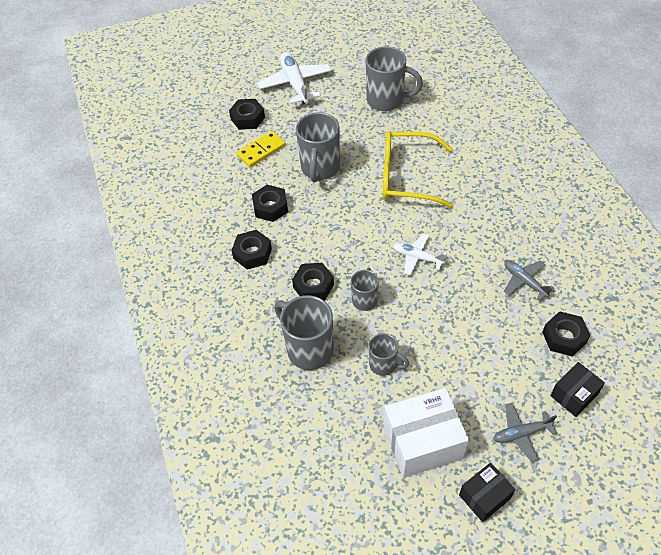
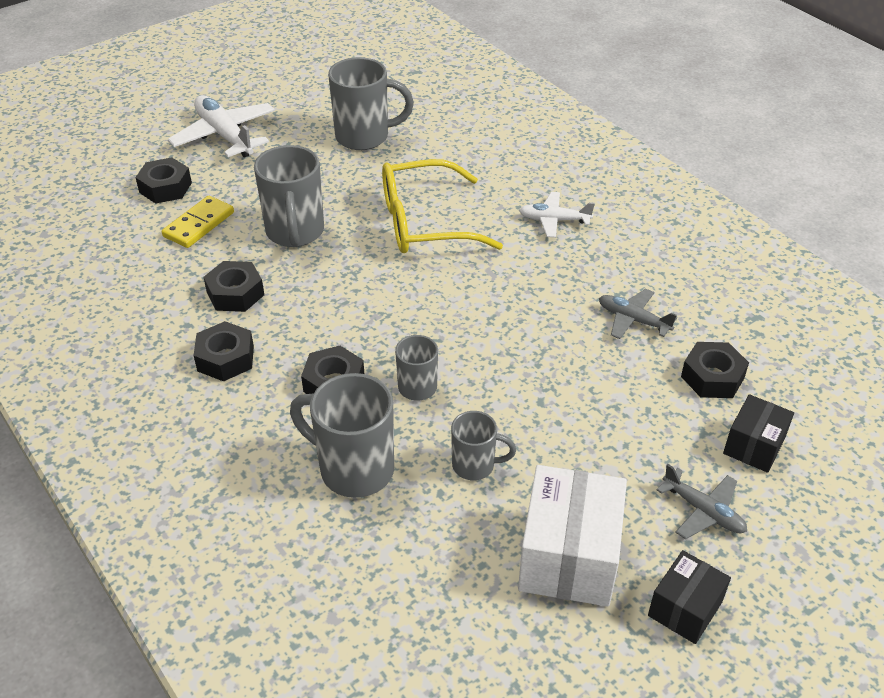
camera: 20 degrees left, 10 degrees down
white box [384,388,469,478] -> white box turned 45 degrees counterclockwise [518,465,627,607]
white plane [393,233,447,276] -> white plane moved to [519,192,595,238]
grey plane [493,403,557,462] -> grey plane turned 105 degrees counterclockwise [657,464,747,539]

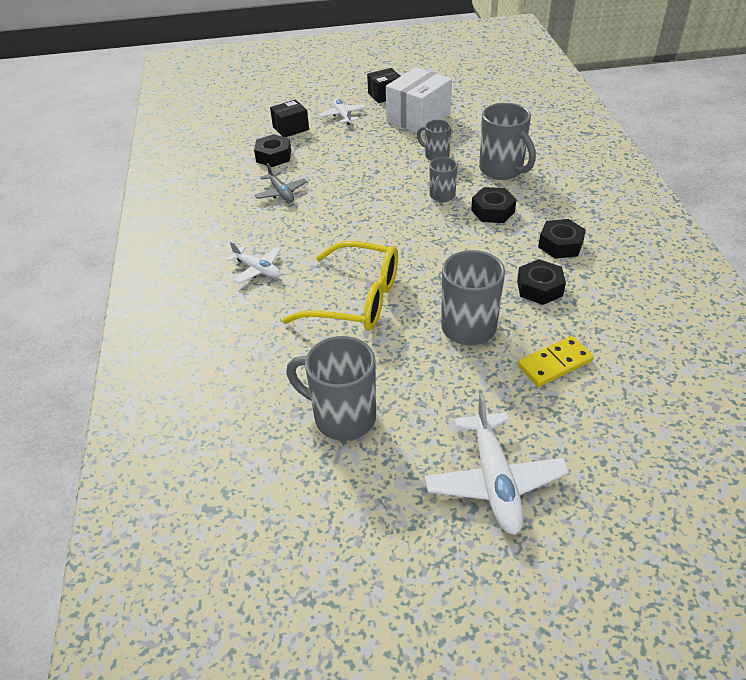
camera: 150 degrees left, 0 degrees up
black nut [135,158,192,204] -> none
grey plane [657,464,747,539] -> white plane [319,98,366,125]

